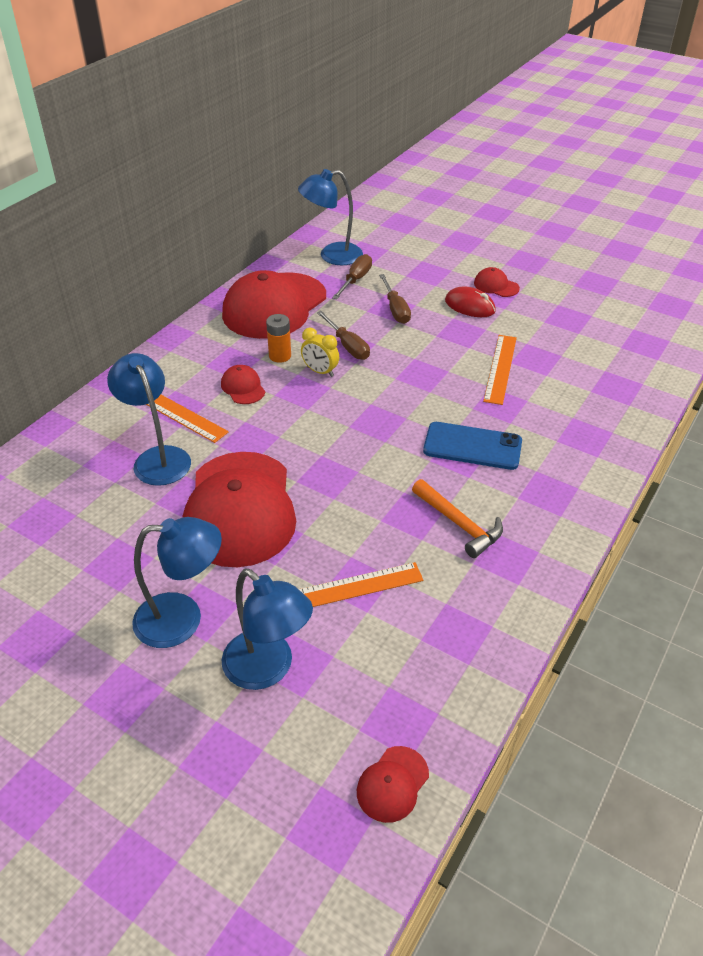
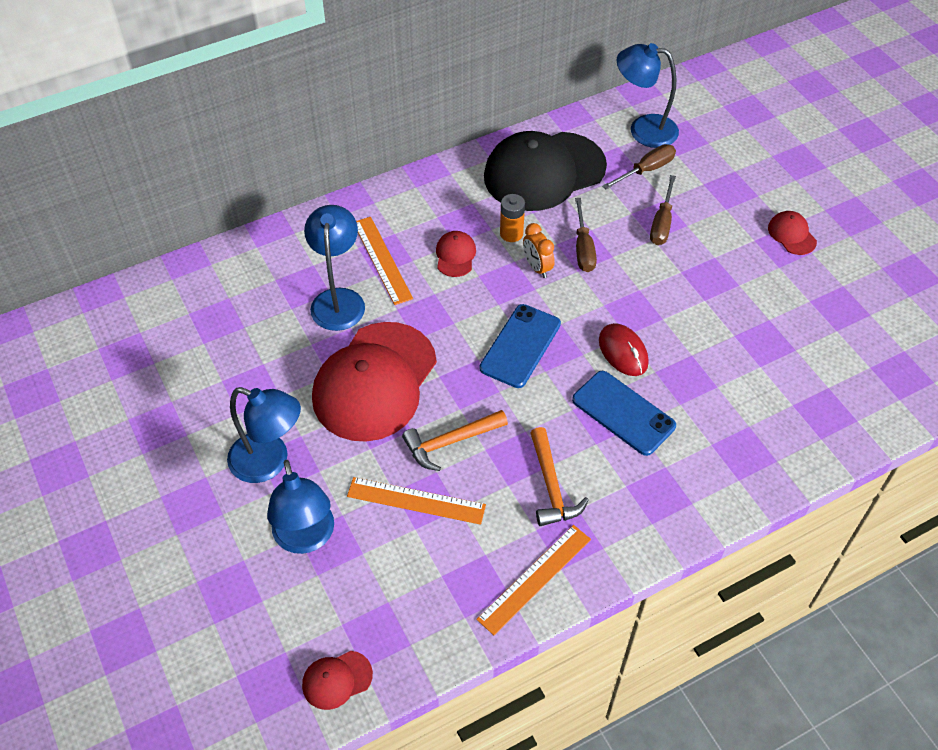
camera: 30 degrees right, 10 degrees up
red cap [222,270,326,339] -> black cap [484,131,607,211]
yellow clock [301,328,339,377] -> orange clock [523,223,555,278]
red mouse [445,287,496,317] -> red mouse moved to [599,323,649,376]
orange ruler [483,335,517,405] -> orange ruler moved to [476,525,591,635]
none -> orange hammer [402,410,508,471]
none -> blue phone [479,304,561,388]

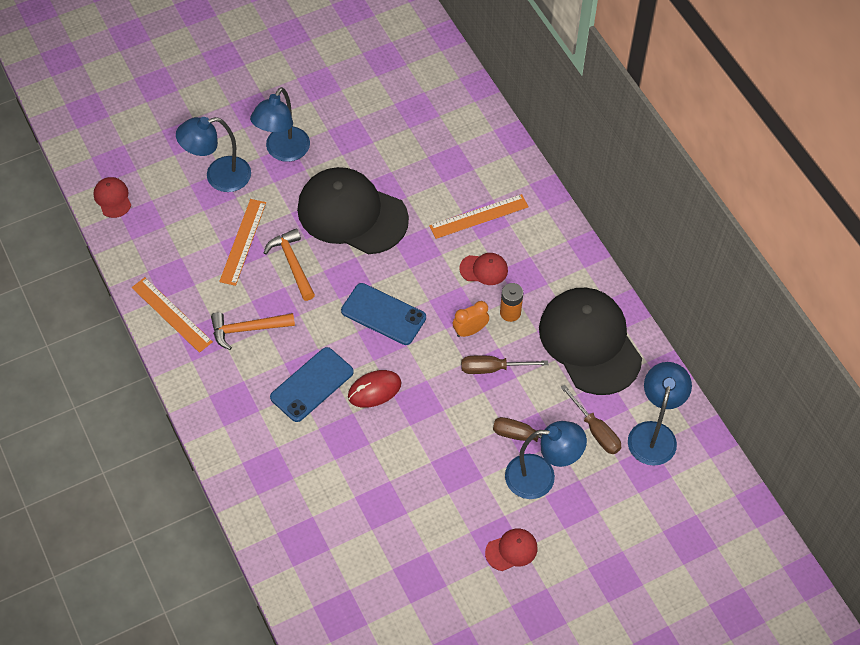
camera: 90 degrees right, 5 degrees up
blue lamp [304,205,365,331] -> blue lamp moved to [505,421,587,499]
red cap [312,322,437,442] -> black cap [297,167,409,254]

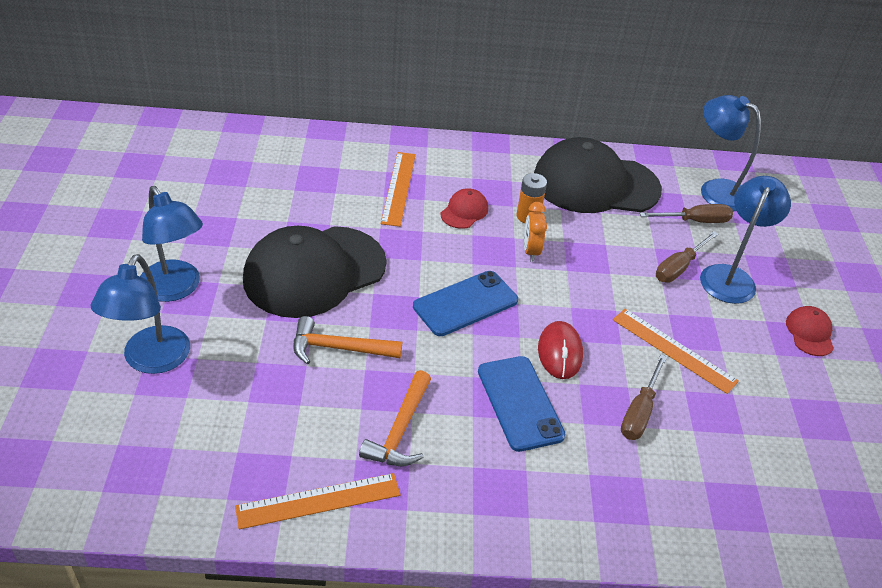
camera: 65 degrees left, 15 degrees down
red cap [93,177,131,218] -> none
orange ruler [219,199,266,286] -> orange ruler moved to [613,309,739,394]
brown screwdriver [461,356,548,374] -> brown screwdriver moved to [621,355,667,440]

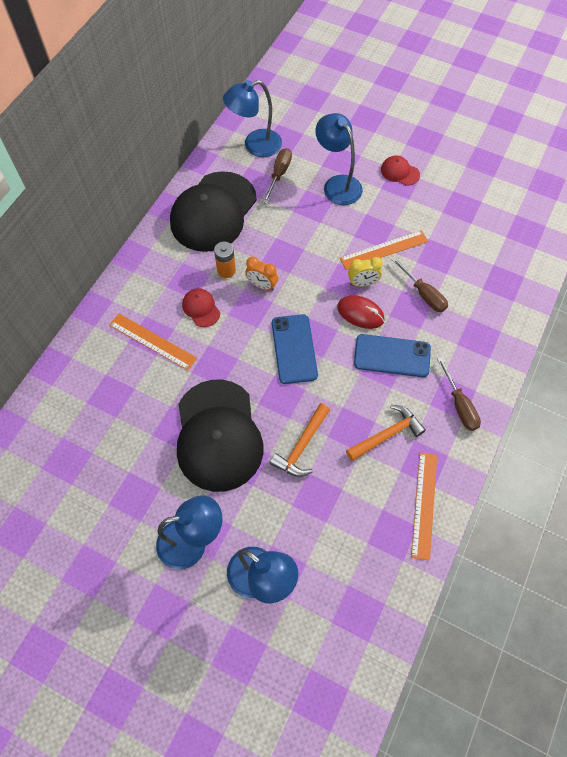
camera: 60 degrees left, 20 degrees up
orange hammer [359,370,431,466] -> orange hammer turned 75 degrees counterclockwise [346,405,426,461]
brown screwdriver [656,231,718,283] -> brown screwdriver moved to [437,357,481,431]
none -> yellow clock [348,257,383,287]

